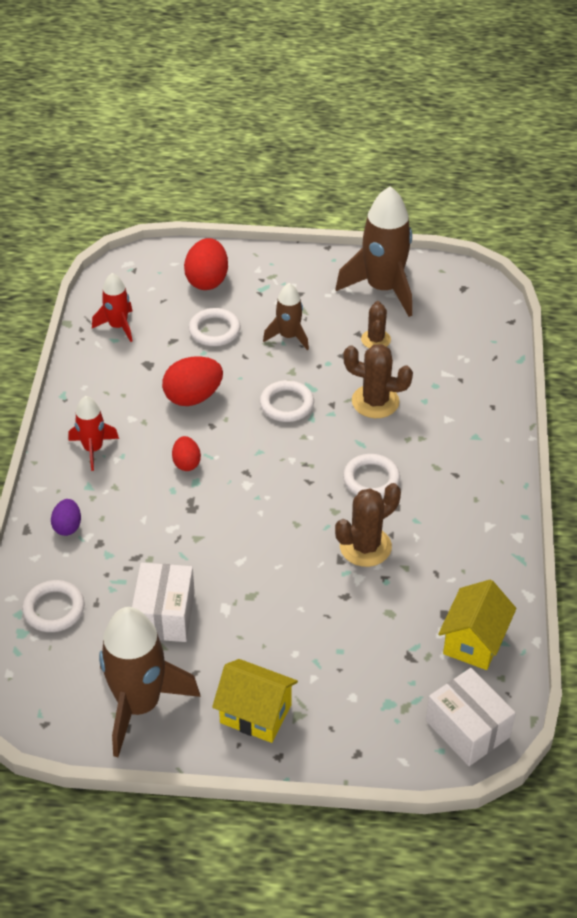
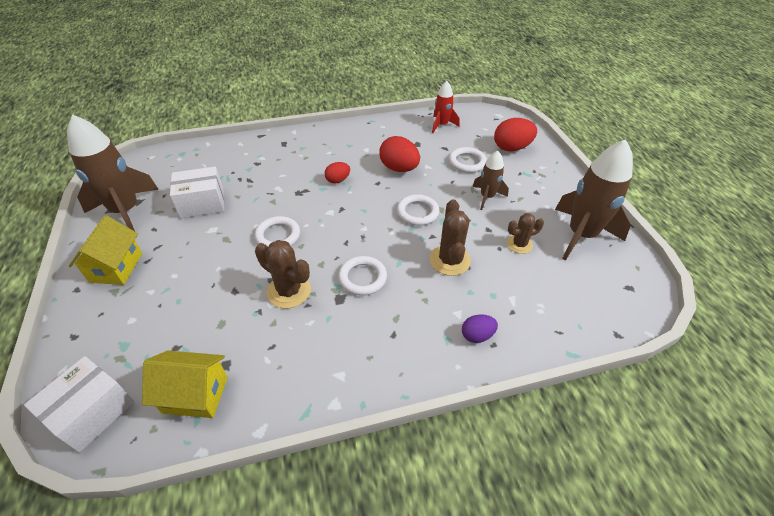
camera: 70 degrees right, 0 degrees up
white ring [22,580,85,632] -> white ring moved to [255,216,300,246]
purple egg [51,499,81,536] -> purple egg moved to [462,314,498,343]
red rocket [68,396,119,471] -> none

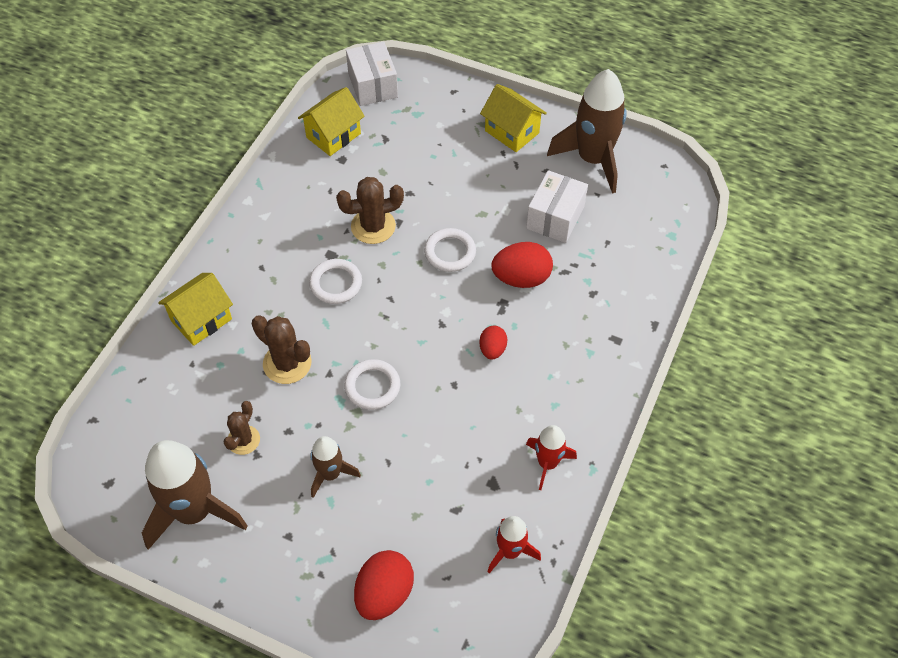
camera: 130 degrees right, 10 degrees up
red egg [379,136,420,172] -> red egg moved to [492,242,553,288]
white ring [449,147,487,173] -> none
purple egg [462,314,498,343] -> yellow house [158,273,233,346]
none -> red rocket [526,425,577,490]

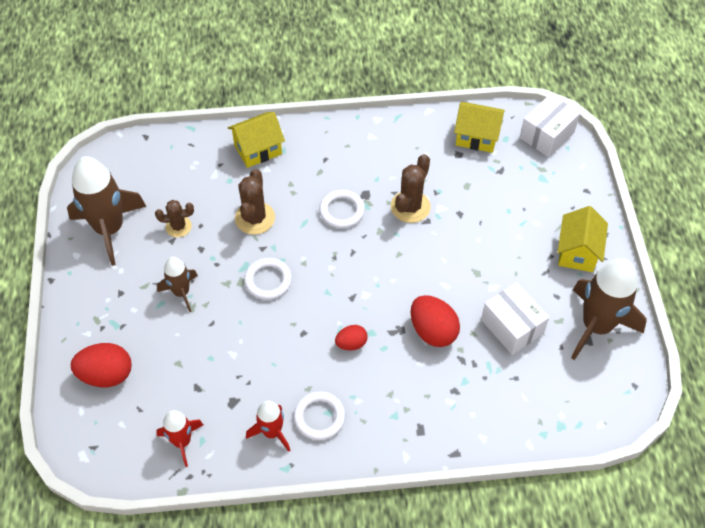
camera: 60 degrees right, 0 degrees up
yellow house [158,273,233,346] -> yellow house turned 45 degrees counterclockwise [228,112,285,168]
brown cactus [336,177,404,244] -> brown cactus turned 75 degrees clockwise [391,154,431,223]
white ring [424,228,476,272] -> white ring moved to [294,391,345,440]
white box [526,170,588,243] -> white box turned 60 degrees clockwise [481,282,549,355]

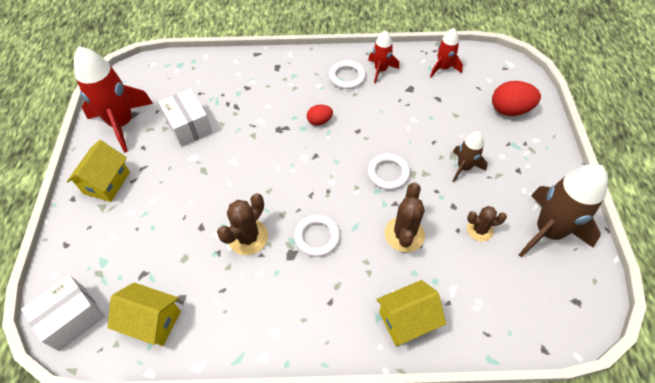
camera: 175 degrees left, 0 degrees up
red egg [411,295,460,347] -> none
brown rocket [571,258,646,360] -> red rocket [74,46,153,153]

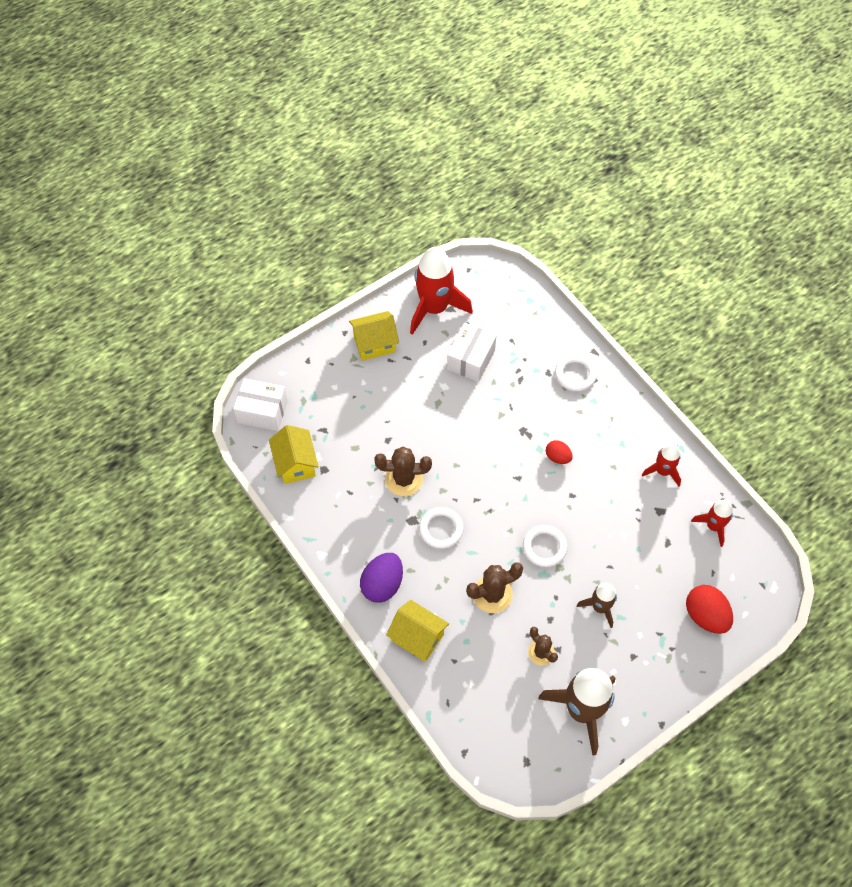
camera: 55 degrees right, 5 degrees up
white ring [329,60,366,89] -> white ring moved to [555,355,597,392]
none -> purple egg [360,553,403,603]

